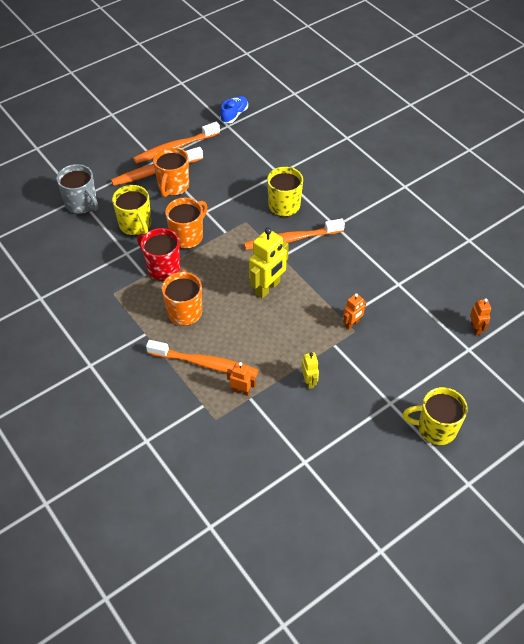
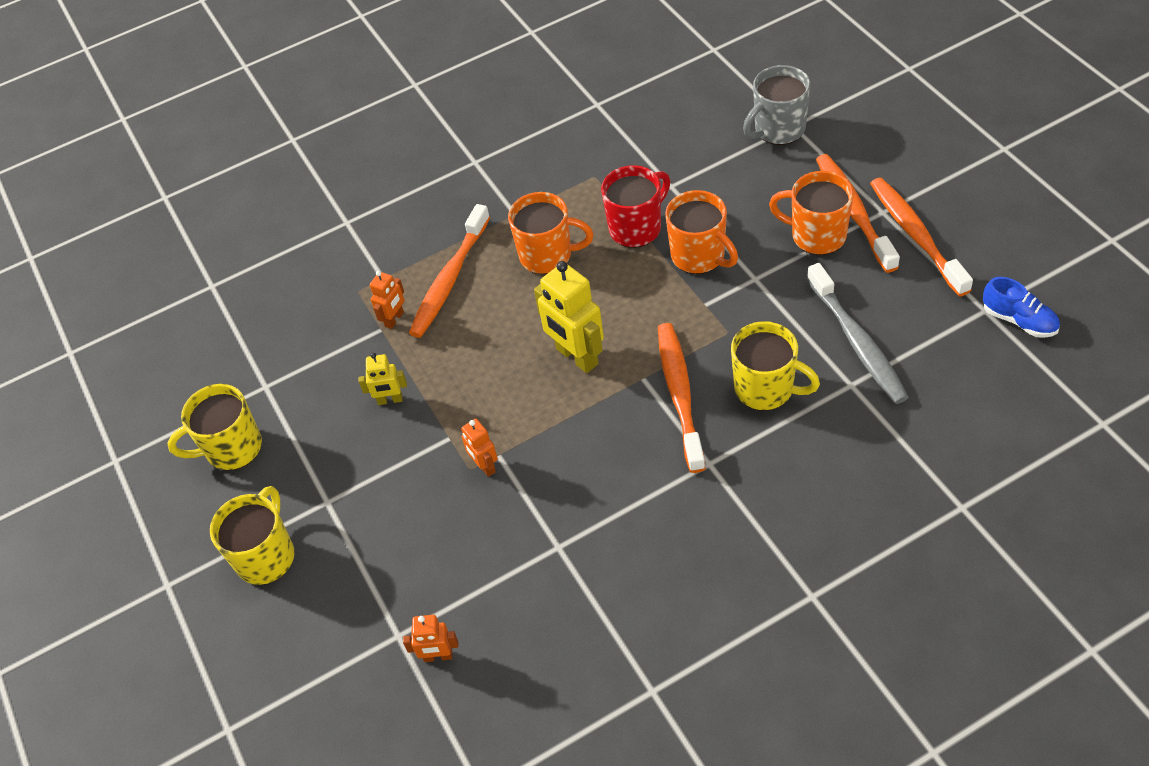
camera: 105 degrees right, 0 degrees up
yellow mug [112,185,151,236] -> yellow mug moved to [167,384,262,470]
none -> grey toothbrush [807,263,909,404]

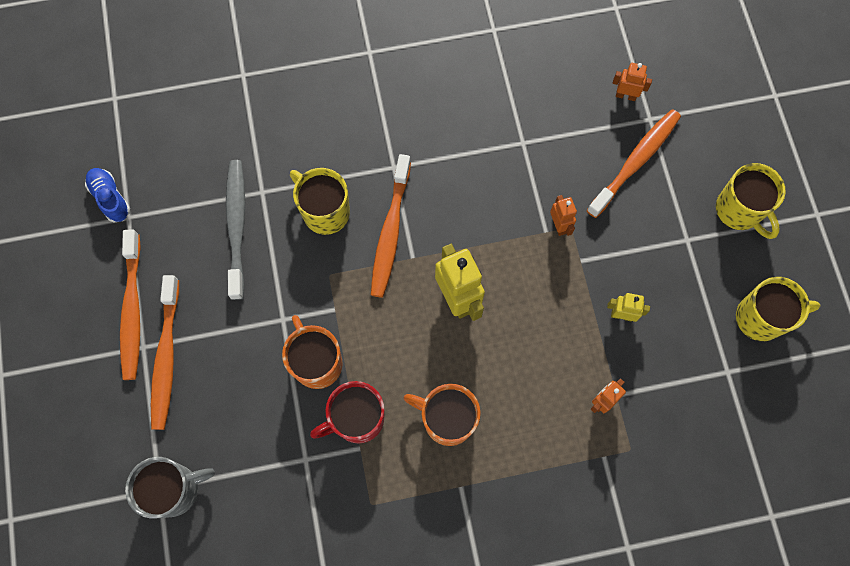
camera: 170 degrees left, 20 degrees up
yellow mug [210,486,294,585] -> yellow mug turned 60 degrees counterclockwise [716,163,786,239]
orange toothbrush [409,204,490,338] -> orange toothbrush moved to [586,109,681,218]
orange mug [769,171,854,255] -> none

